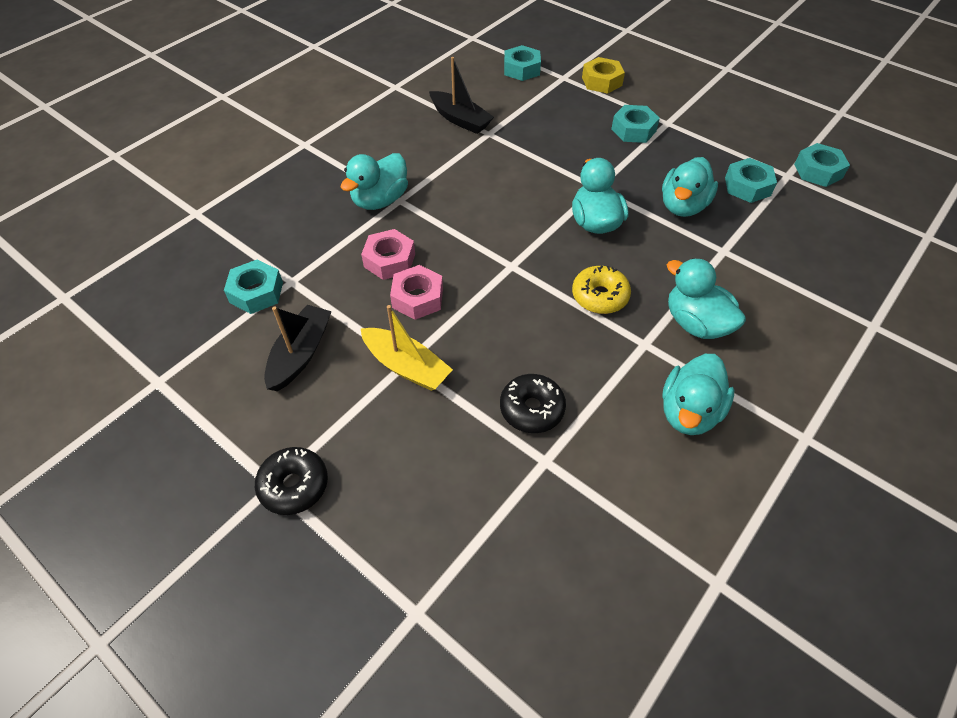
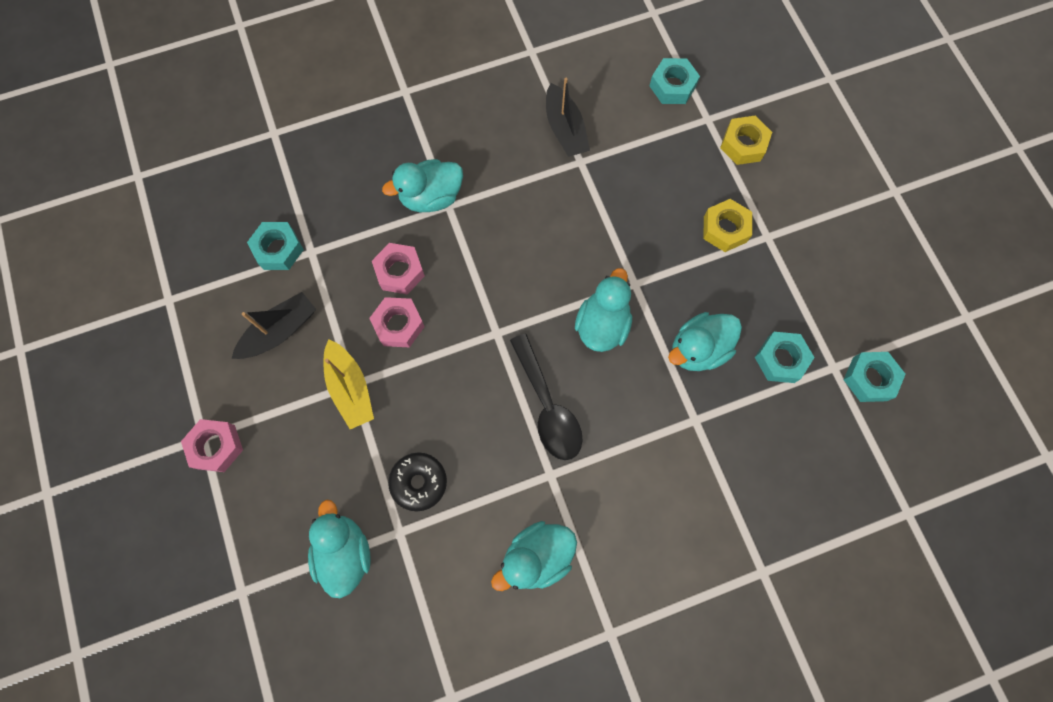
camera: 30 degrees right, 20 degrees up
black donut [255,447,328,515] -> pink nut [181,419,243,472]
yellow donut [572,266,631,314] -> black spoon [510,334,582,460]
turquoise nut [611,105,660,143] -> yellow nut [703,199,752,252]
turquoise duck [667,258,746,339] -> turquoise duck moved to [308,500,371,598]

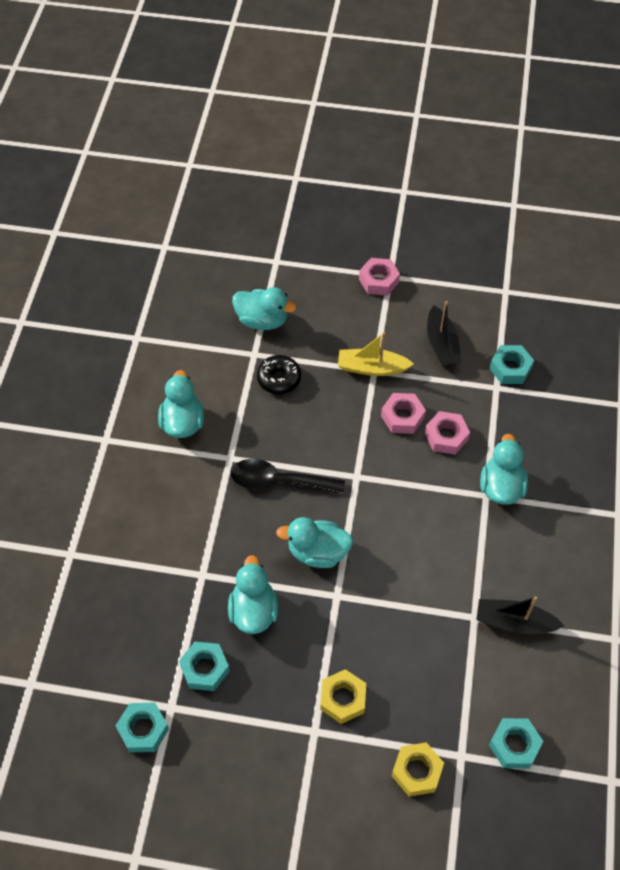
camera: 120 degrees right, 15 degrees down
turquoise duck [575,268,632,352] -> turquoise duck turned 135 degrees clockwise [276,517,353,568]

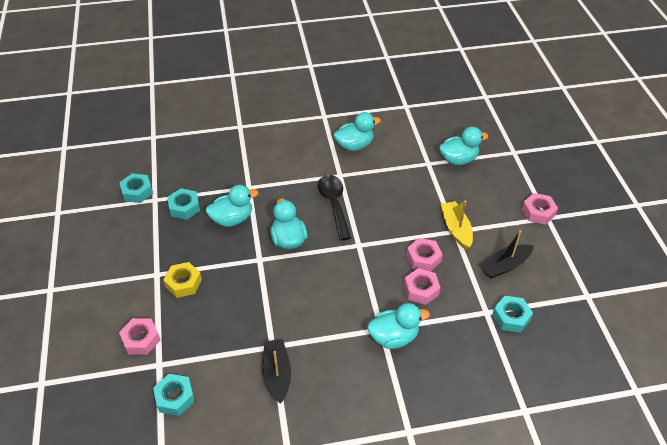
camera: 70 degrees right, 10 degrees down
turquoise duck [232,287,296,330] -> turquoise duck turned 105 degrees counterclockwise [439,127,489,165]
black donut [257,355,301,394] -> none
yellow nut [392,742,444,797] -> pink nut [119,318,160,355]

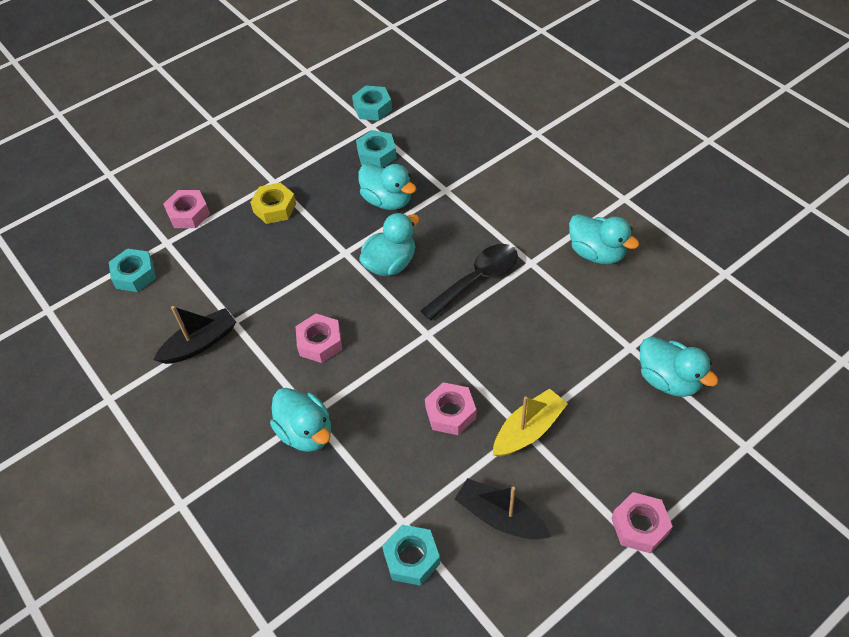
camera: 65 degrees right, 5 degrees up
pink nut [404,268,440,305] -> pink nut moved to [295,314,342,363]

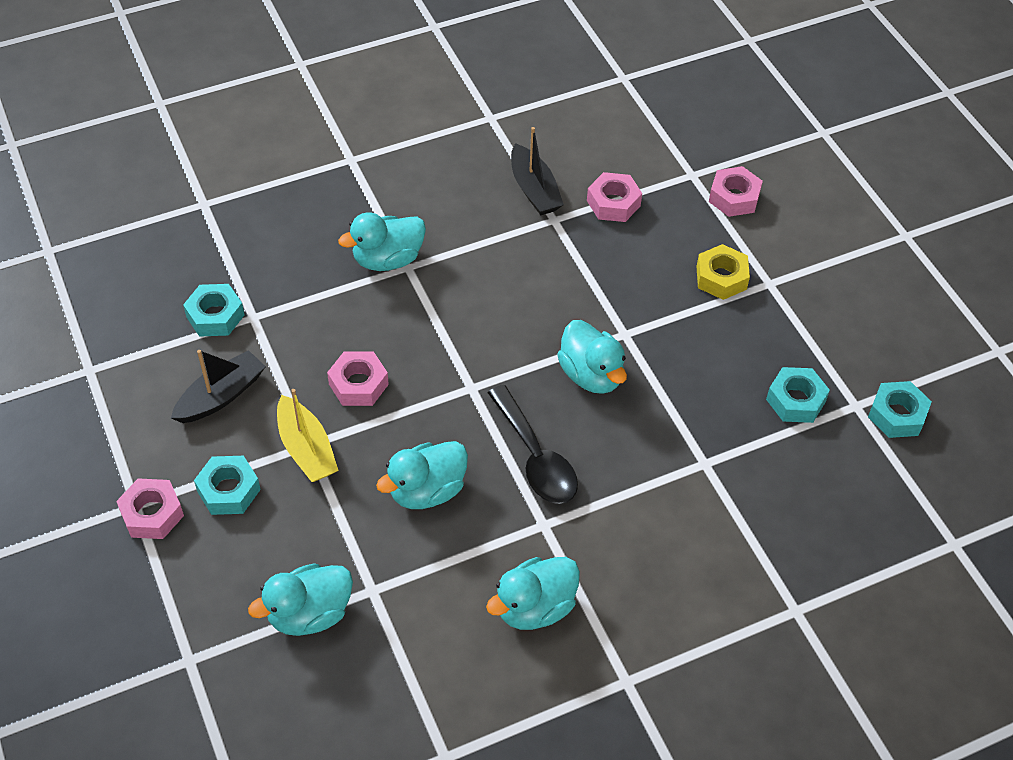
camera: 100 degrees right, 0 degrees up
turquoise nut [109,248,156,292] -> turquoise nut moved to [194,456,261,515]
pink nut [295,314,342,363] -> pink nut moved to [587,172,642,222]
turquoise duck [358,163,416,210] -> turquoise duck moved to [376,441,468,509]

